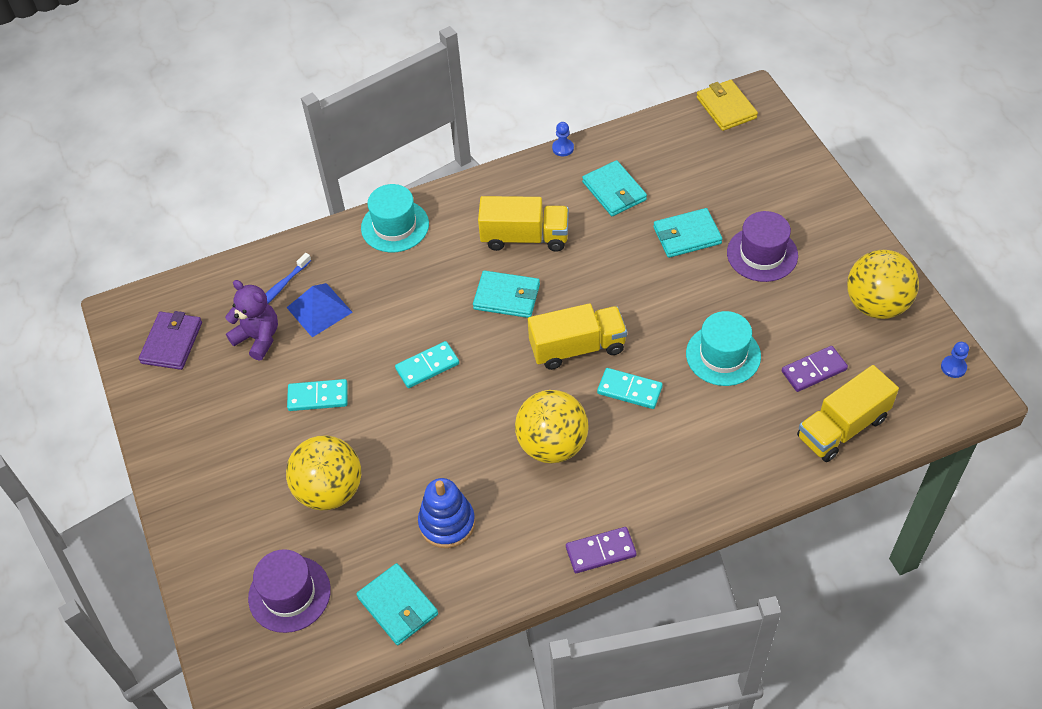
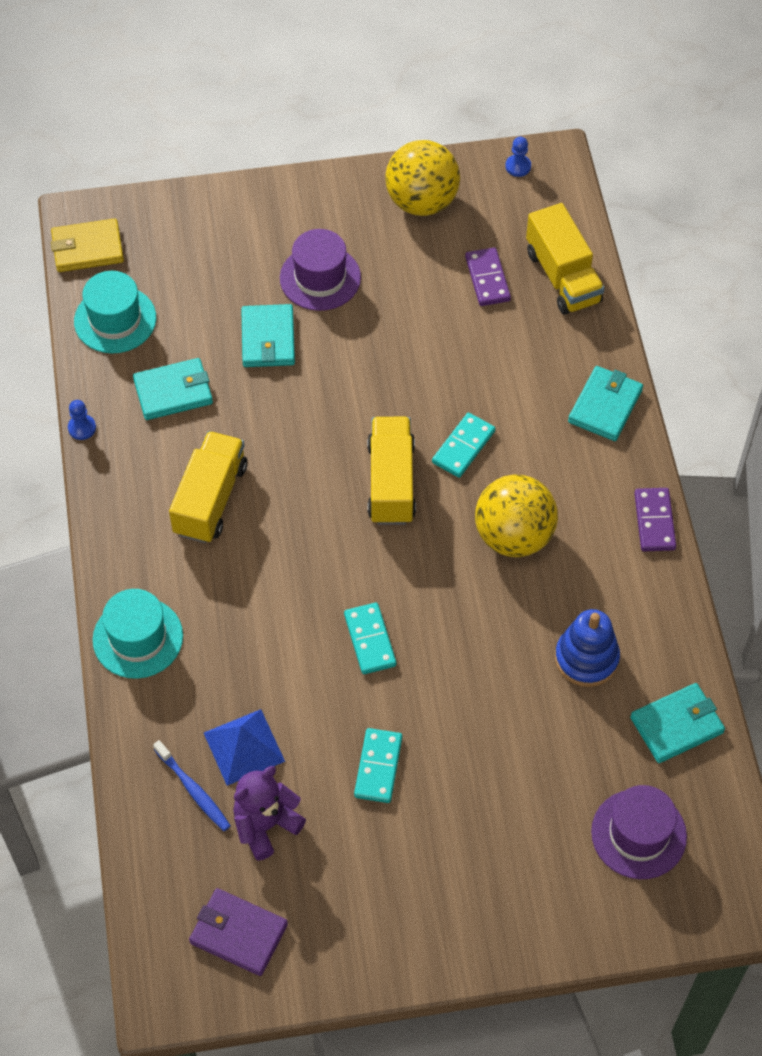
camera: 80 degrees left, 5 degrees up
yellow ball [286,435,361,511] -> none
turquoise wallet [473,271,540,318] -> turquoise wallet moved to [568,366,643,441]
turquoise hat [686,311,761,386] -> turquoise hat moved to [74,271,156,354]

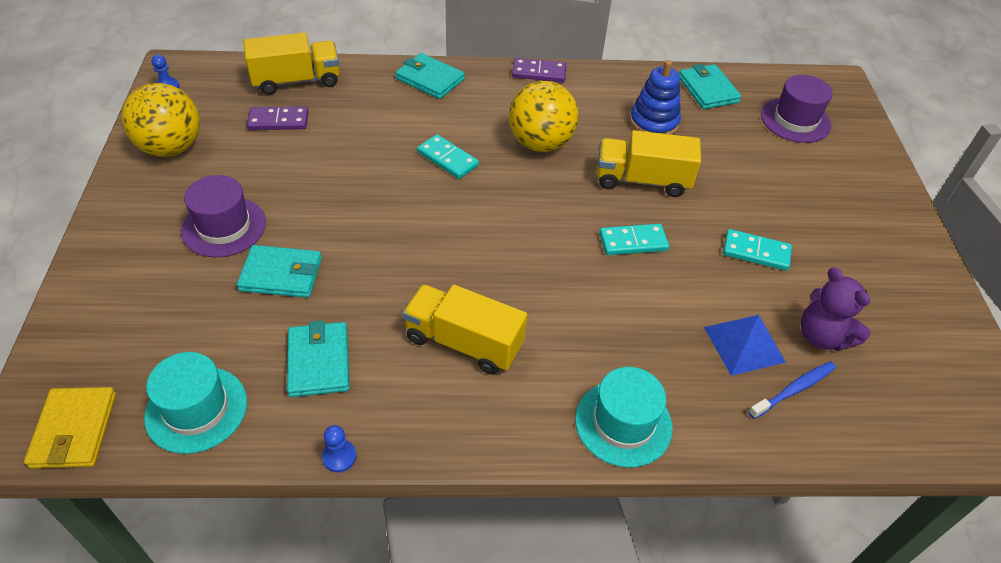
camera: 85 degrees left, 10 degrees down
purple wallet [189,888,288,976] -> none
yellow truck [367,417,416,525] -> yellow truck moved to [597,130,701,197]

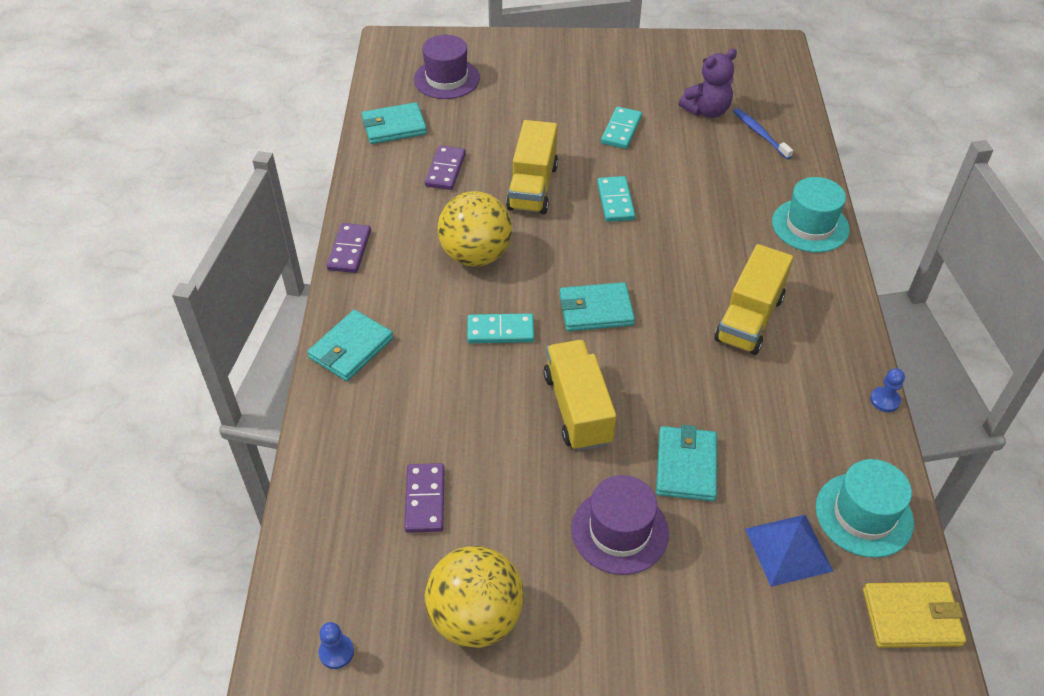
camera: 85 degrees left, 0 degrees up
yellow truck [243,33,340,95] -> yellow truck moved to [543,340,616,451]
turquoise wallet [287,321,350,397] -> turquoise wallet moved to [559,282,635,331]
turquoise domino [417,134,479,179] -> turquoise domino turned 45 degrees clockwise [467,313,534,343]
blue stacking toy [630,60,681,135] -> purple domino [425,145,466,190]
blue pyramid [704,315,786,376] -> blue pyramid moved to [745,515,834,587]

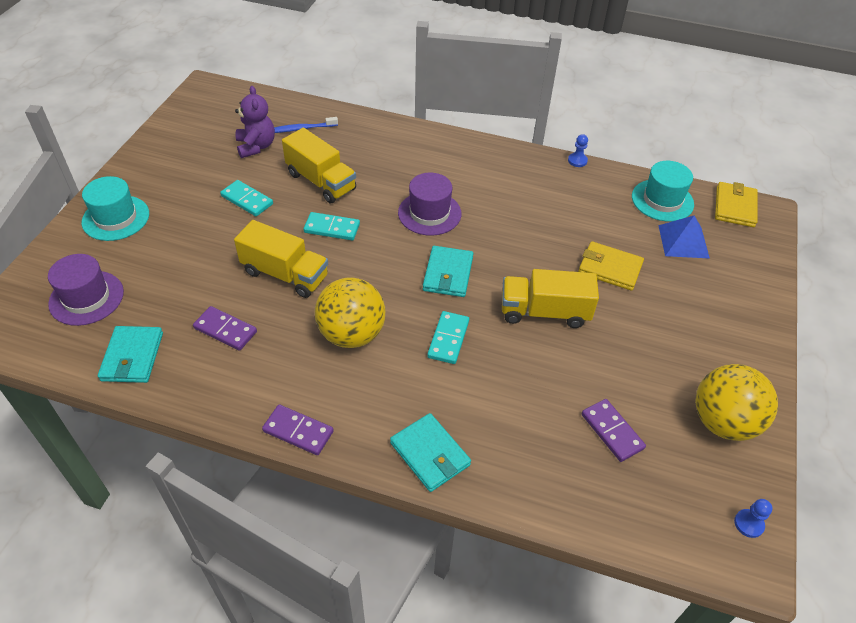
camera: 75 degrees left, 0 degrees up
purple domino [404,463,444,533] -> purple domino turned 45 degrees clockwise [582,399,646,462]
purple hat [571,475,669,575] -> purple hat moved to [398,173,461,236]
turquoise wallet [656,425,717,501] -> yellow wallet [578,241,644,291]
yellow truck [714,244,793,355] -> yellow truck moved to [282,128,356,203]
turquoise hat [772,177,850,253] -> turquoise hat moved to [82,176,149,241]

